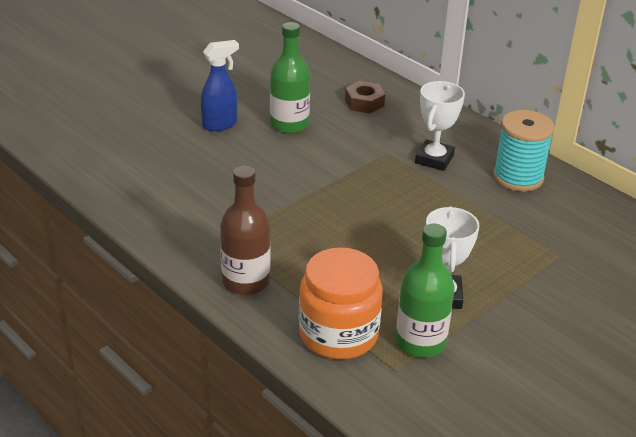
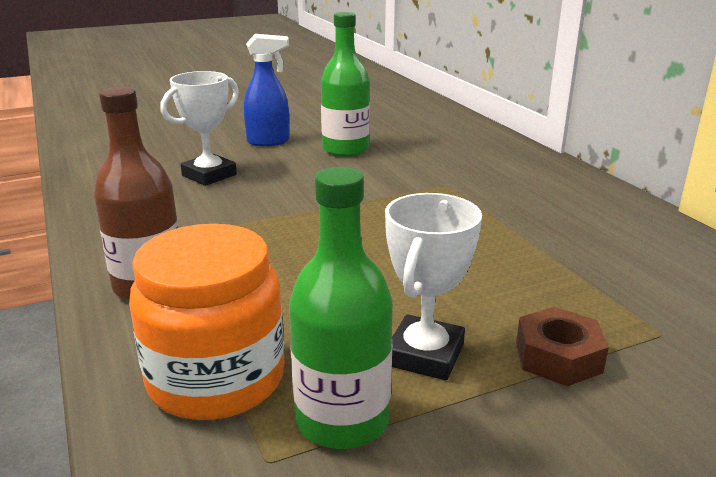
camera: 20 degrees right, 10 degrees down
brown nut [345,81,385,114] -> brown nut moved to [516,307,609,386]
white trophy [415,81,465,171] -> white trophy moved to [160,71,239,186]
turquoise spool [493,110,555,192] -> none

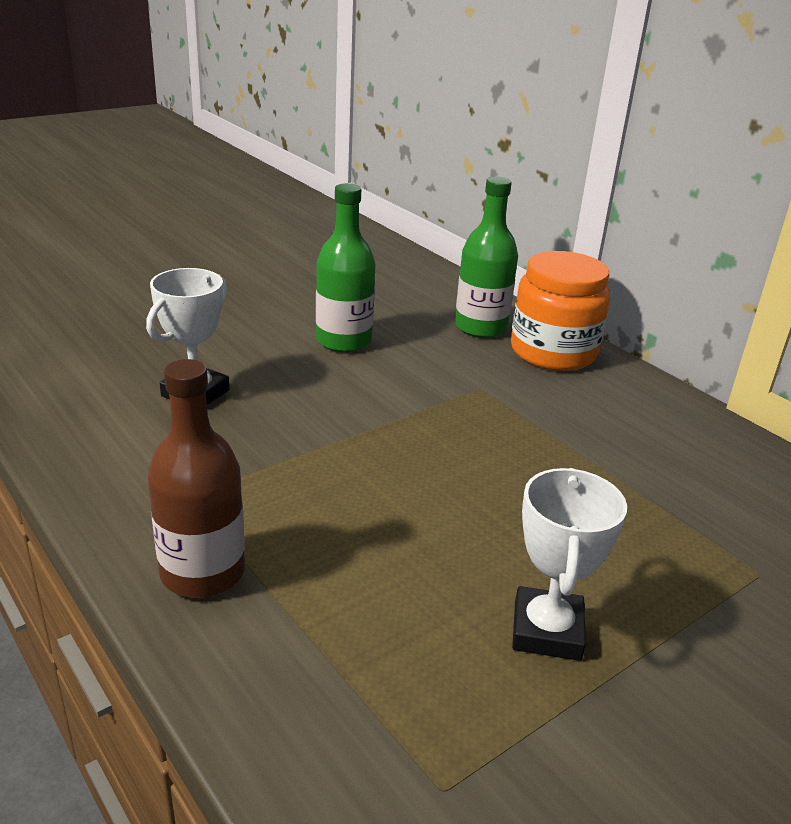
camera: 15 degrees left, 5 degrees up
orange jar [129,224,285,420] -> orange jar moved to [511,251,610,371]
blue spray bottle [244,34,289,146] -> none
green bottle [289,167,393,449] -> green bottle moved to [455,177,518,338]
brown nut [516,307,609,386] -> none

